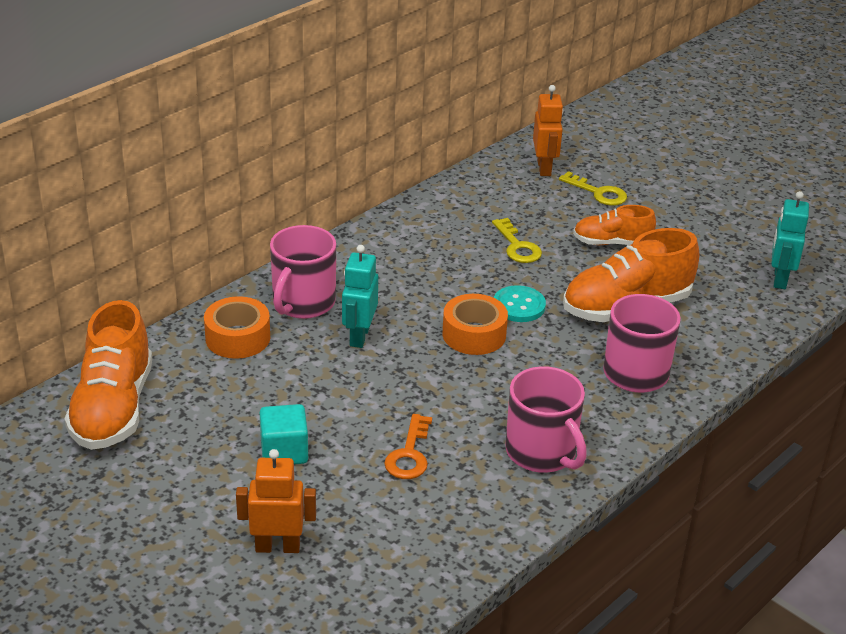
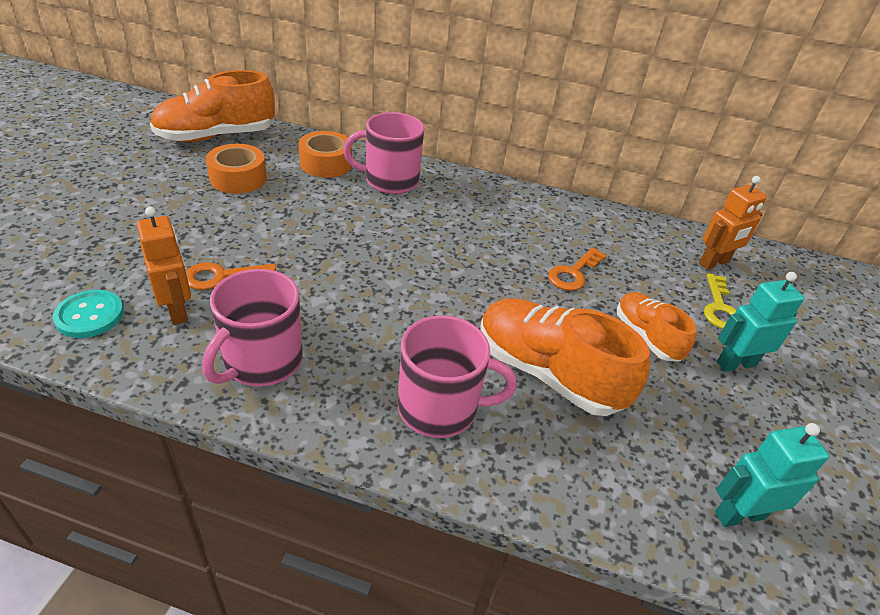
camera: 60 degrees right, 5 degrees up
orange robot [236,449,316,553] -> orange robot moved to [137,207,191,325]
turquoise cube [260,404,308,464] -> none
turquoise robot [342,245,378,348] -> turquoise robot moved to [717,272,804,372]
orange tape [443,294,508,355] -> orange tape moved to [206,144,267,194]
yellow key [492,218,542,263] -> orange key [548,247,607,291]
turquoise button [494,285,546,322] -> turquoise button moved to [53,290,124,338]

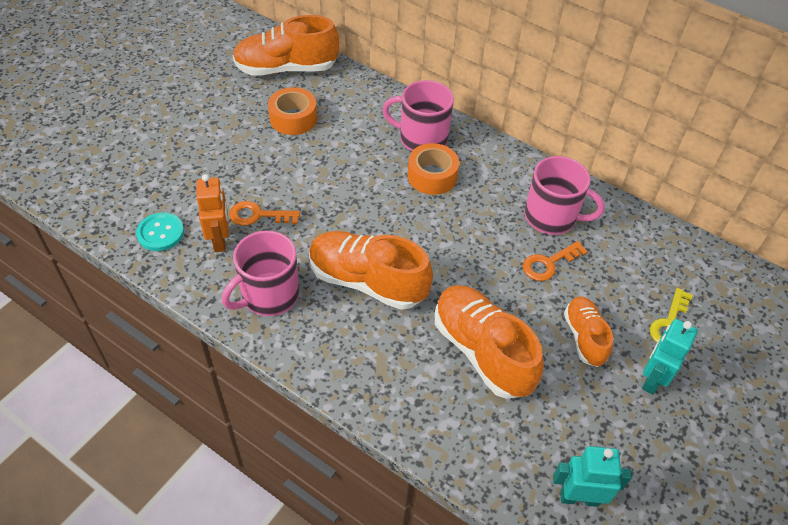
camera: 20 degrees right, 10 degrees up
orange tape [299,131,352,178] -> orange tape moved to [408,143,459,195]
pink mug [398,315,517,438] -> pink mug moved to [525,156,605,235]
orange robot [699,176,767,270] -> none
turquoise robot [717,272,804,372] -> turquoise robot turned 60 degrees counterclockwise [642,319,698,394]
none -> orange shoe [309,231,433,310]

